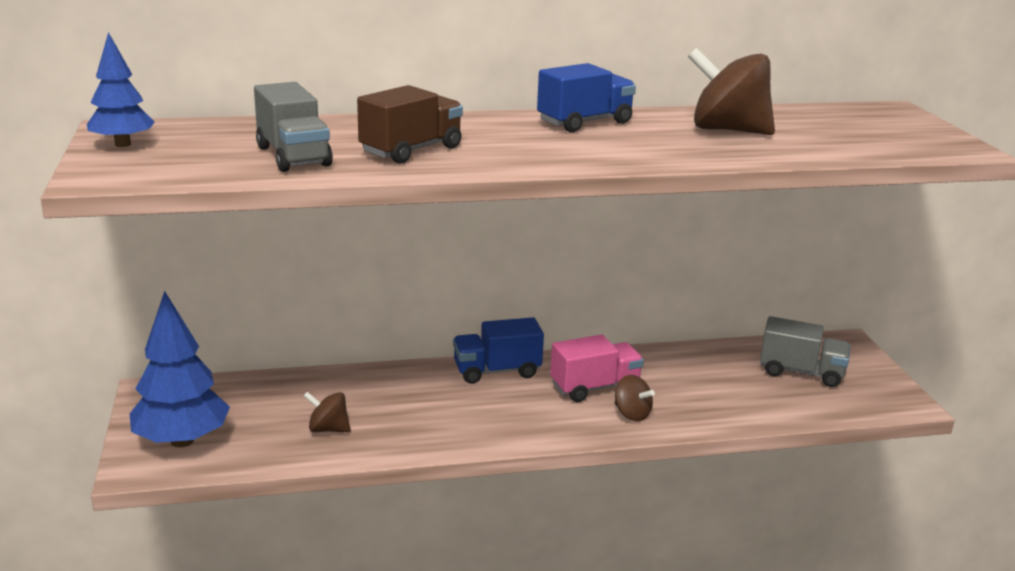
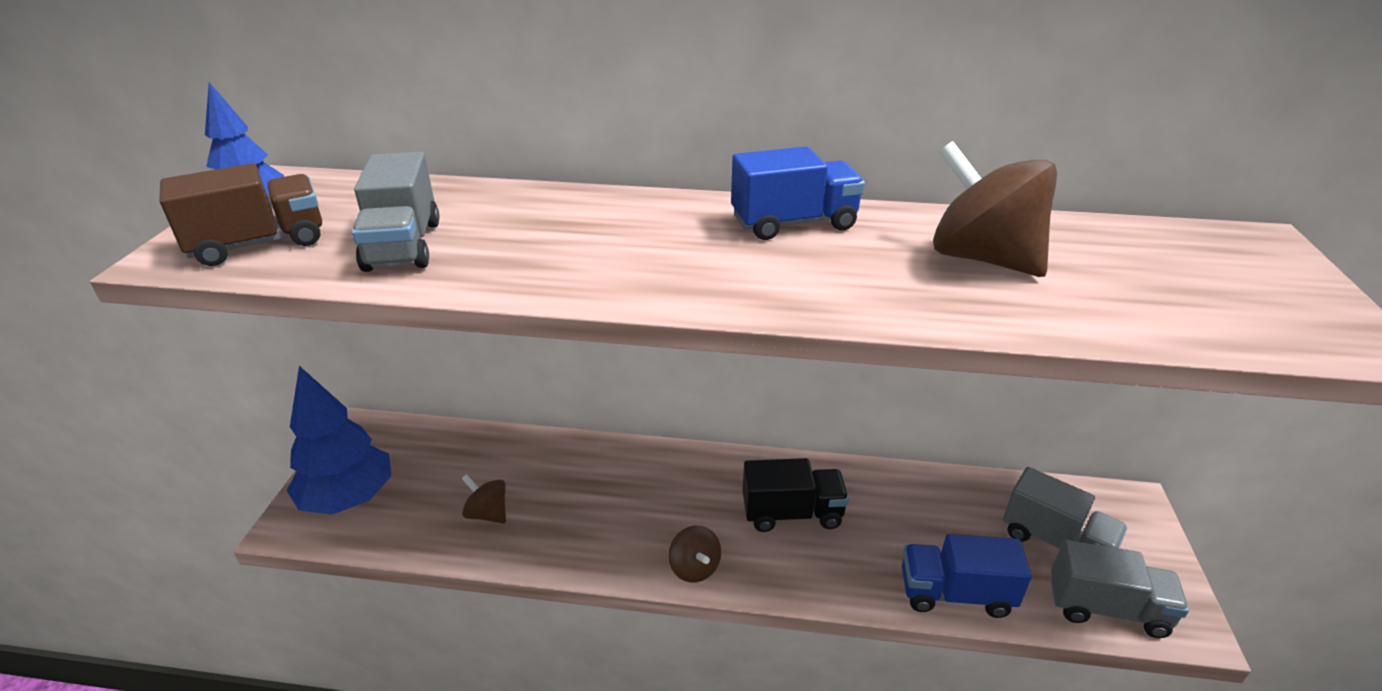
camera: 20 degrees right, 10 degrees up
brown truck [357,85,463,164] -> brown truck moved to [159,163,322,266]
blue truck [453,317,544,384] -> blue truck moved to [902,534,1032,618]
pink truck [550,335,644,402] -> black truck [743,458,849,532]
brown spinning top [615,375,655,421] -> brown spinning top moved to [669,526,721,582]
none -> grey truck [1051,540,1189,638]

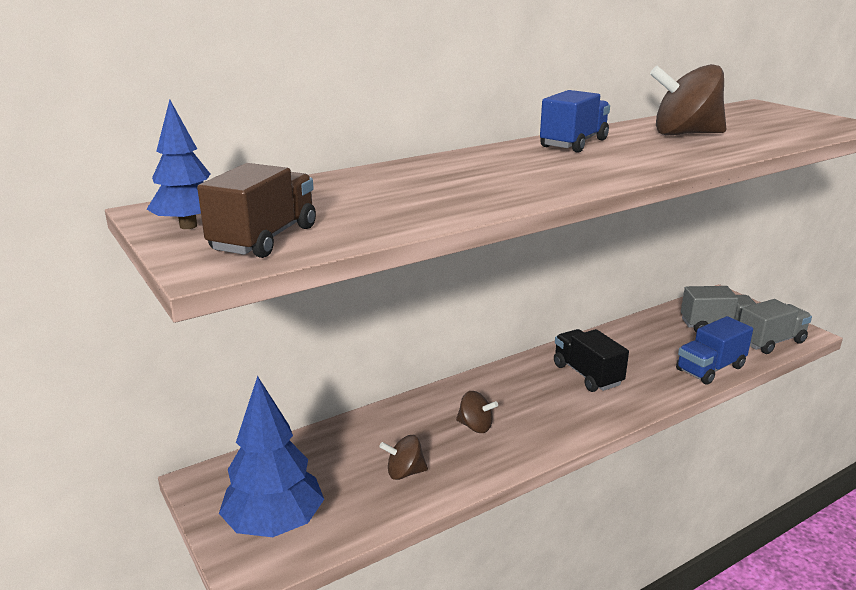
camera: 40 degrees left, 10 degrees down
grey truck [352,152,440,272] -> none
brown spinning top [669,526,721,582] -> brown spinning top moved to [456,391,498,433]
black truck [743,458,849,532] -> black truck turned 75 degrees counterclockwise [554,329,629,392]

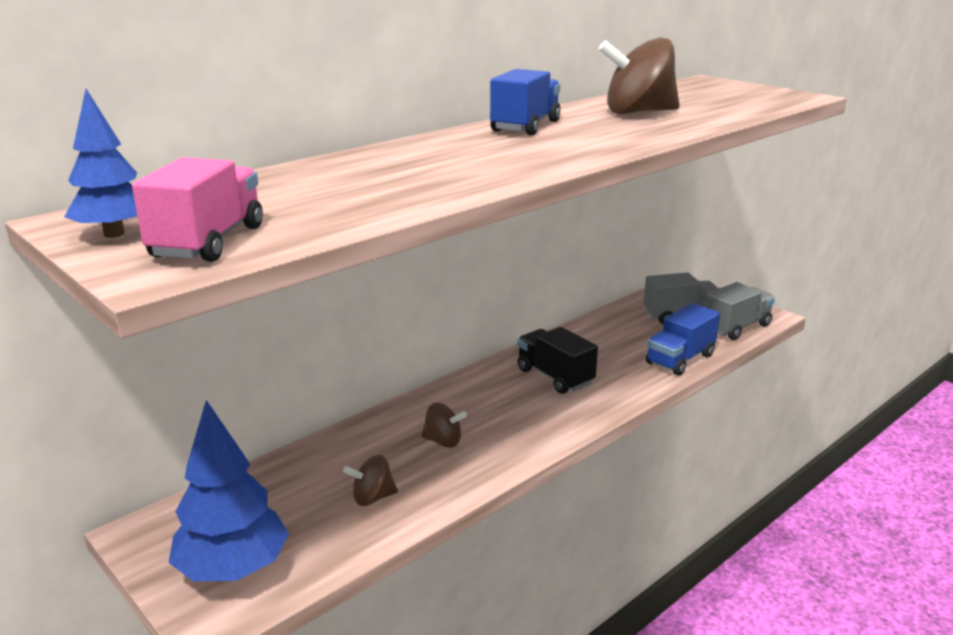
camera: 10 degrees left, 0 degrees up
brown truck [197,163,316,258] -> pink truck [132,157,263,262]

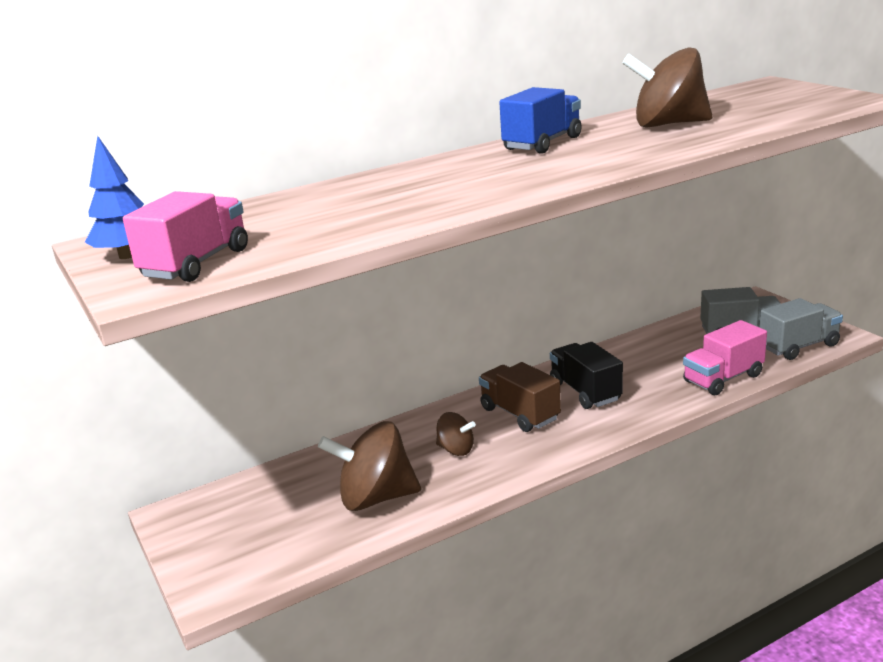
camera: 15 degrees right, 0 degrees up
blue tree [169,400,289,581] -> none
brown spinning top [343,455,398,506] -> brown spinning top [318,421,421,511], size x1.92
blue truck [646,303,720,376] -> pink truck [683,320,767,395]
none -> brown truck [479,362,561,432]

